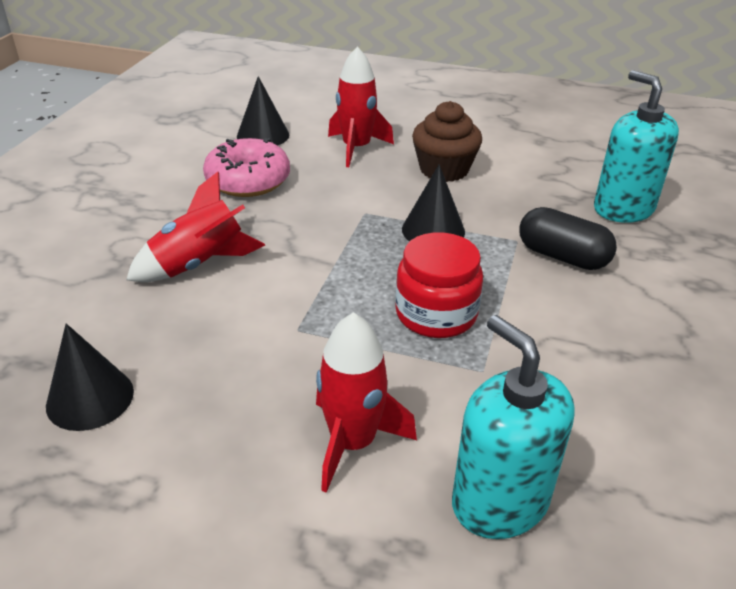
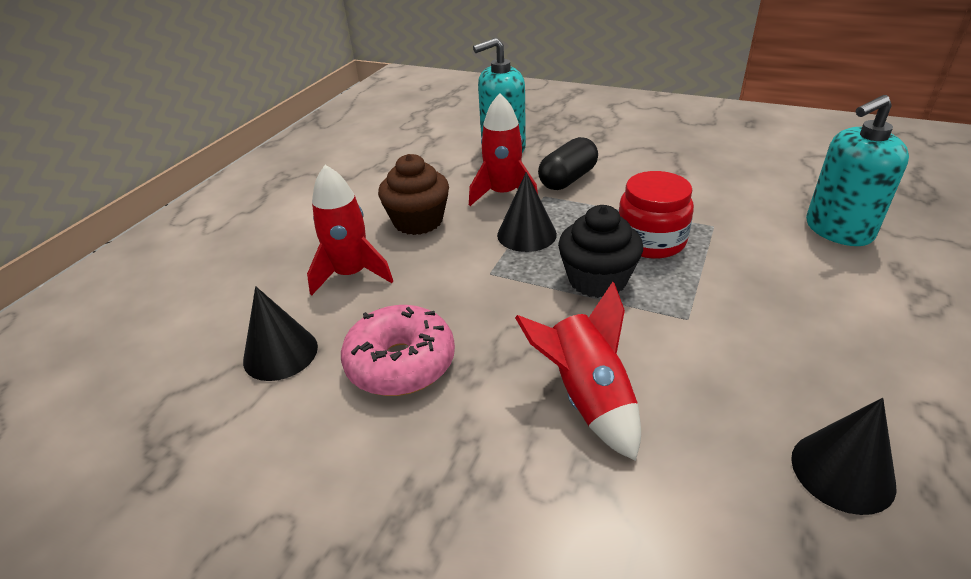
camera: 80 degrees left, 0 degrees up
red rocket [316,312,417,493] -> red rocket moved to [469,93,538,206]
none -> black cupcake [558,205,643,298]

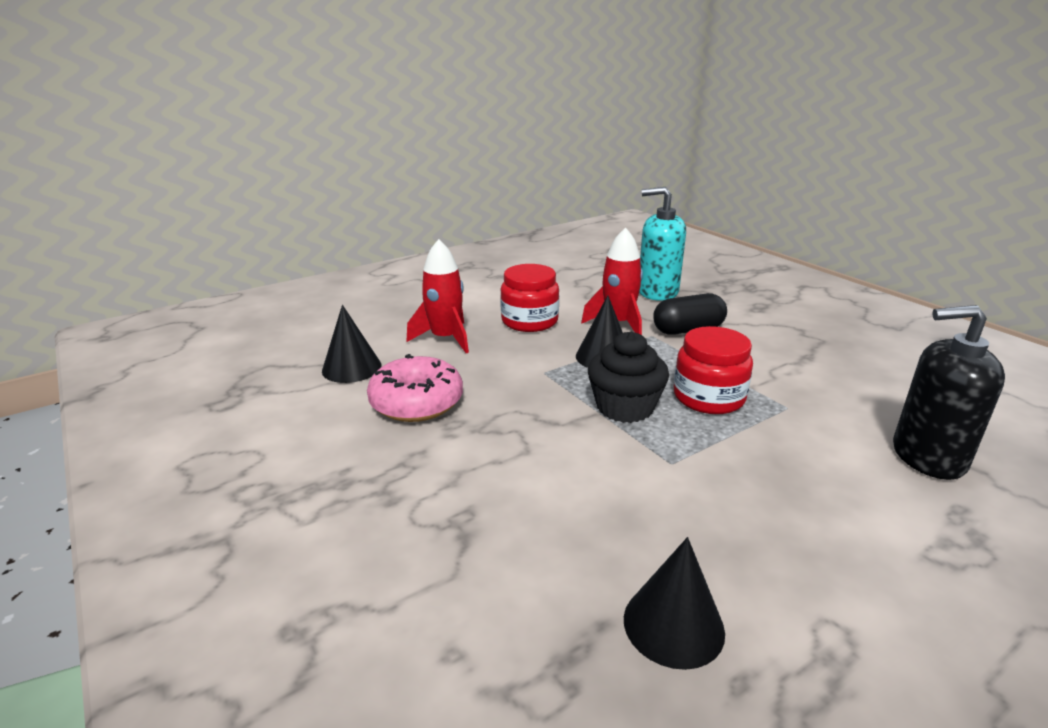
camera: 30 degrees right, 10 degrees down
brown cupcake [378,154,449,235] -> red jar [500,264,559,332]
red rocket [515,282,641,461] -> none
turquoise soap dispenser [806,95,909,246] -> black soap dispenser [893,305,1005,480]

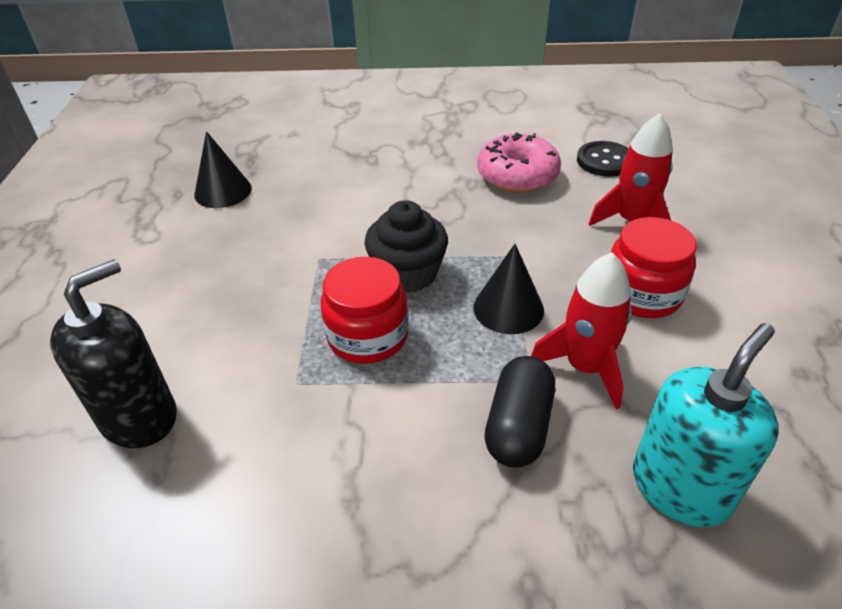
camera: 125 degrees right, 15 degrees up
black cone [322,305,381,383] -> black button [577,141,629,176]

